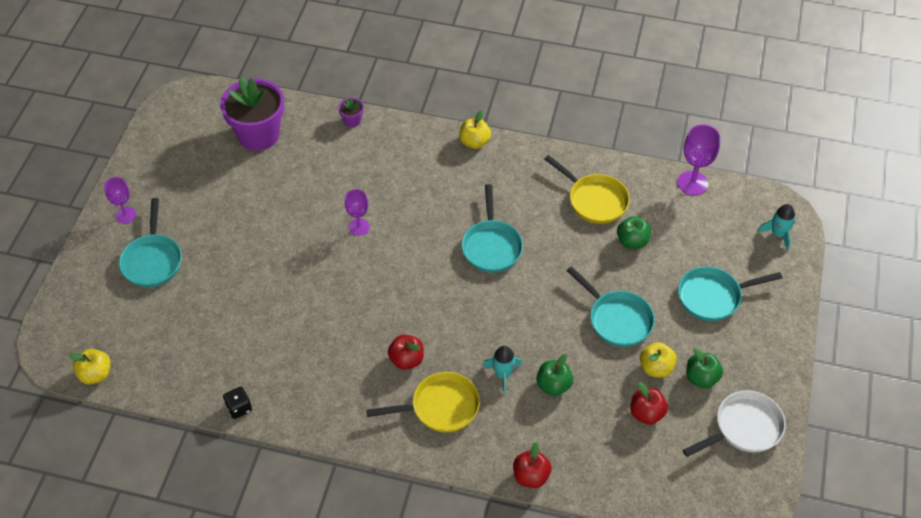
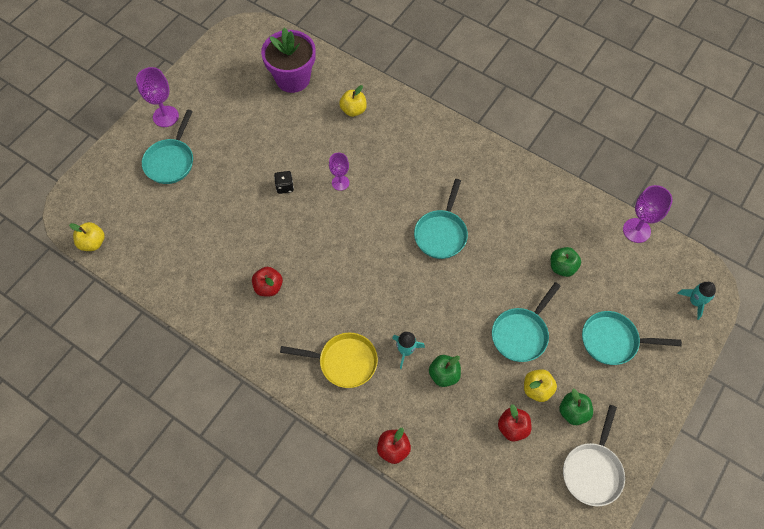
camera: 20 degrees right, 10 degrees up
purple goblet [104,177,136,224] -> purple goblet [136,67,179,127], size x1.51
black dice [223,387,252,419] -> black dice moved to [274,171,294,194]
purple flower pot [338,98,364,127] -> none
red apple [388,334,424,370] -> red apple moved to [252,267,283,296]
yellow apple [459,110,491,149] -> yellow apple moved to [339,85,367,117]
yellow pan [544,155,630,224] -> none
turquoise pan [566,266,655,347] -> turquoise pan turned 60 degrees clockwise [492,282,561,362]
white pan [683,390,786,457] -> white pan turned 120 degrees clockwise [563,405,625,506]

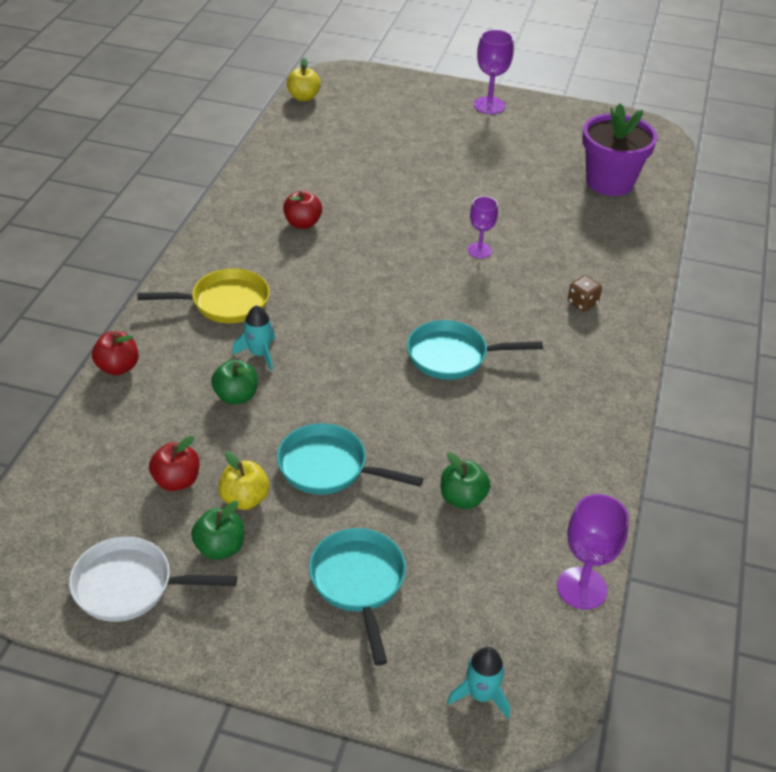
camera: 70 degrees right, 20 degrees down
turquoise pan [142,110,193,184] -> none
black dice [274,171,294,194] -> none
yellow pan [280,333,378,388] -> yellow pan turned 90 degrees counterclockwise [137,268,270,323]
yellow apple [339,85,367,117] -> none
none -> brown dice [568,275,602,312]

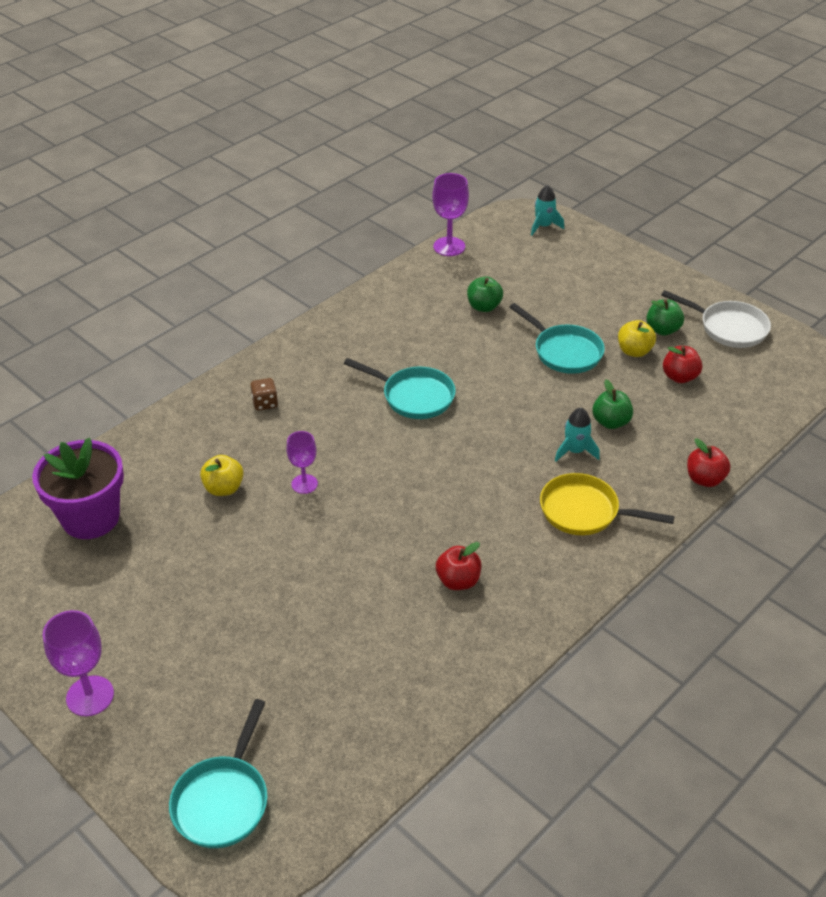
camera: 150 degrees left, 0 degrees up
yellow apple [287,57,321,101] -> yellow apple moved to [200,455,244,496]
turquoise pan [309,528,406,666] -> turquoise pan moved to [169,699,267,848]

